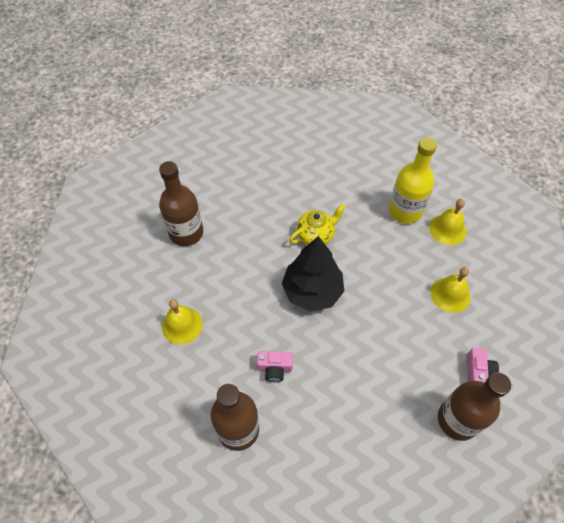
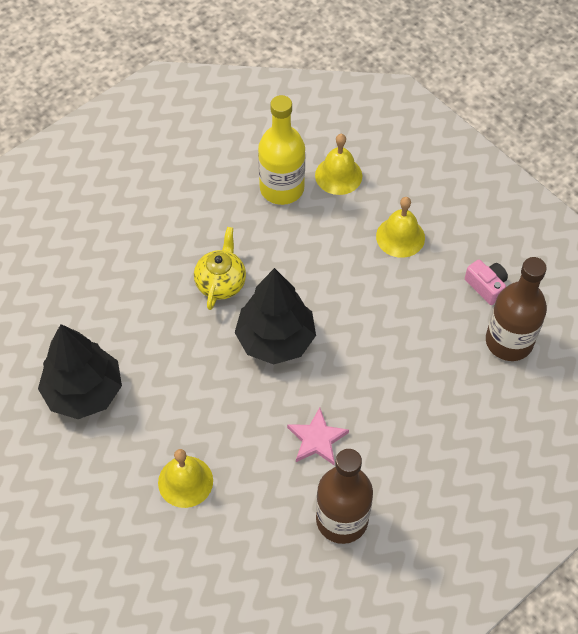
camera: 45 degrees left, 0 degrees up
brown bottle [159,161,203,246] -> black tree [38,324,122,419]
pink camera [257,351,293,382] -> pink star [287,407,349,465]

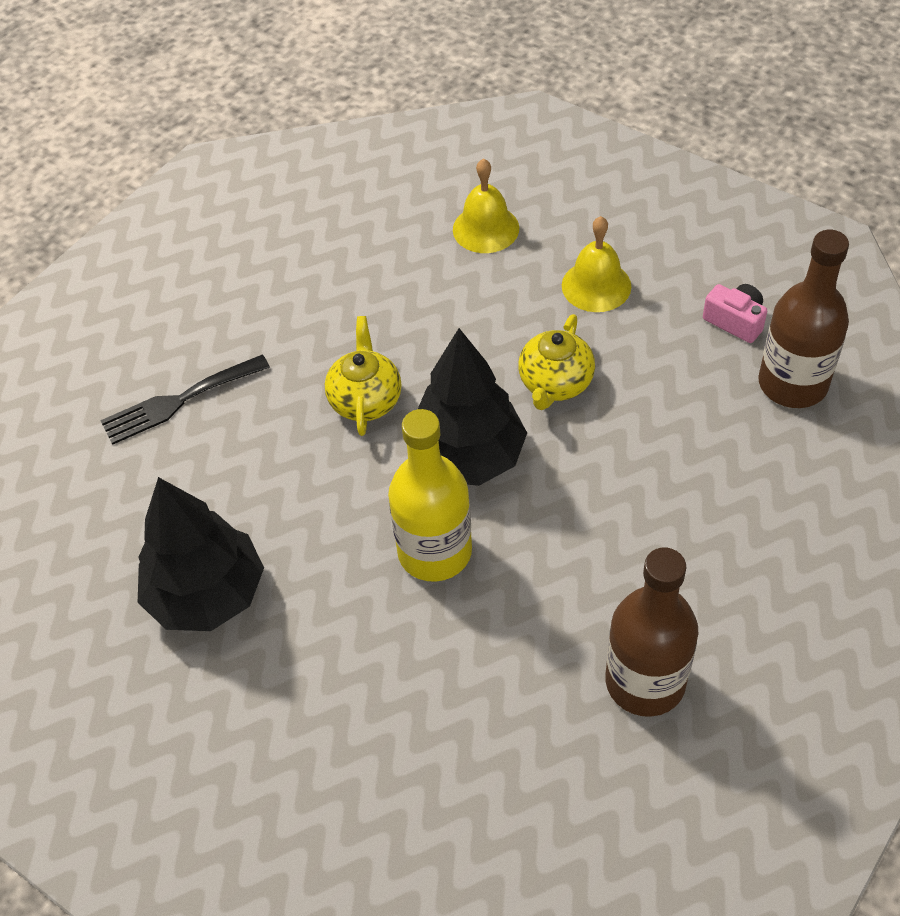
camera: 10 degrees left, 5 degrees down
yellow bell [158,449,213,508] -> none
yellow bottle [258,95,305,205] -> yellow bottle moved to [388,409,472,582]
pink star [287,407,349,465] -> none
none -> black fork [100,354,270,445]
none -> yellow teapot [518,314,595,410]

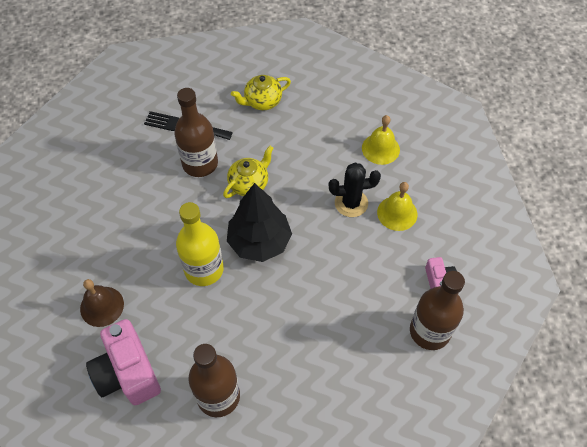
camera: 40 degrees right, 5 degrees up
black tree [138,477,264,631] -> none
yellow teapot [518,314,595,410] -> yellow teapot moved to [231,75,291,110]
none -> brown bell [80,279,124,327]
none -> pink camera [86,319,161,405]
none -> brown bottle [174,88,218,177]
none -> black cactus [329,163,381,217]

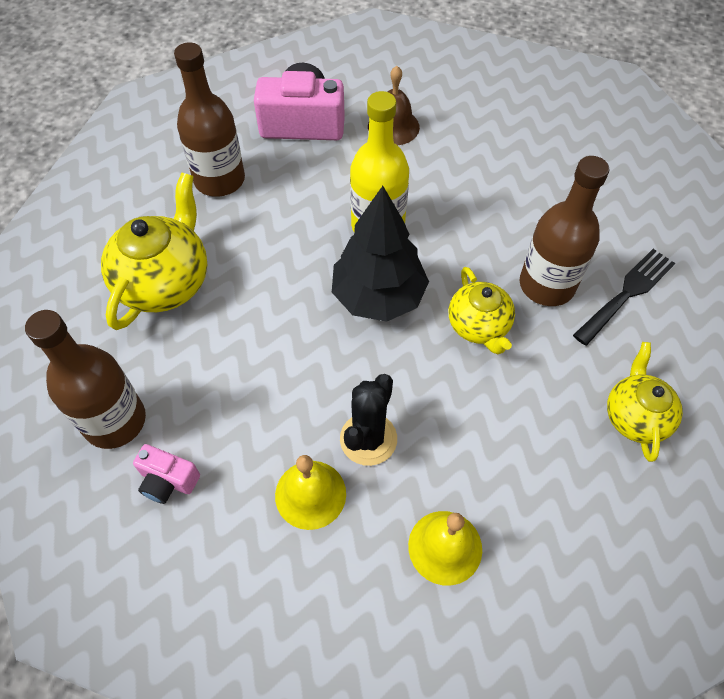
camera: 120 degrees right, 0 degrees up
none -> yellow teapot [101,172,207,330]

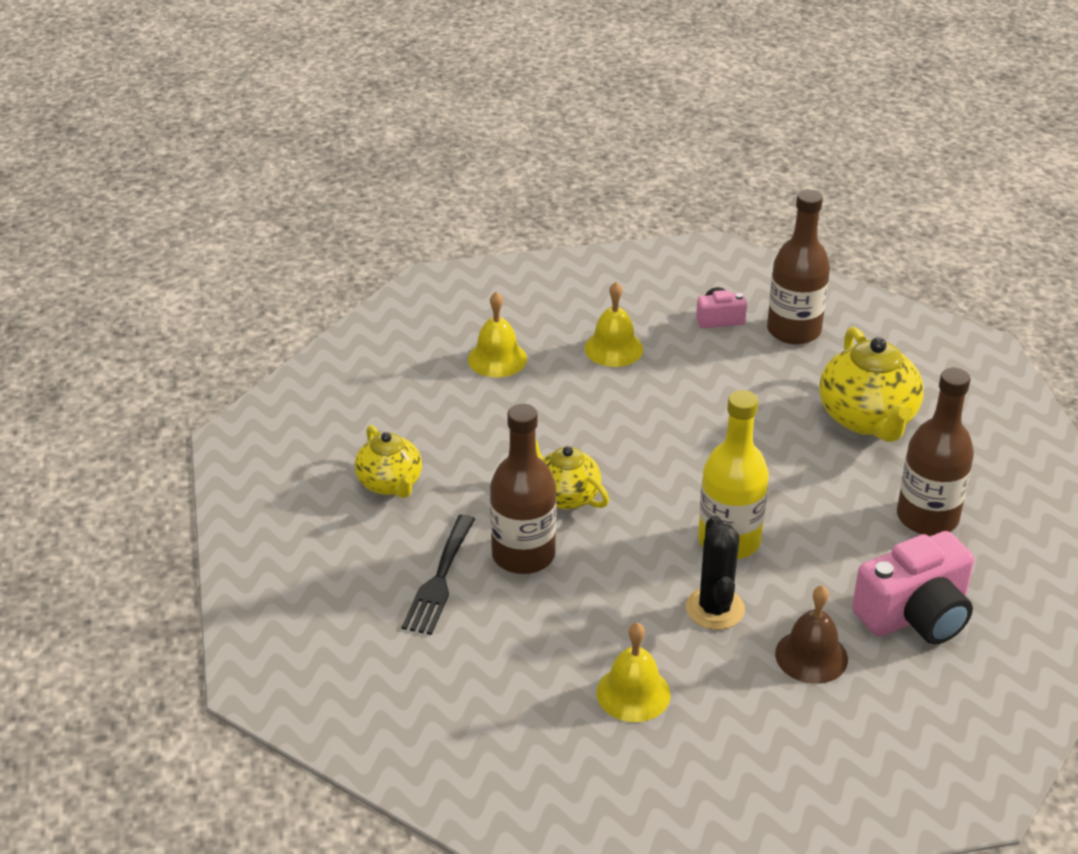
camera: 150 degrees right, 20 degrees down
black tree [332,186,429,322] -> none
black cactus [340,374,397,466] -> black cactus moved to [686,515,745,630]
none -> yellow bell [597,622,671,722]

